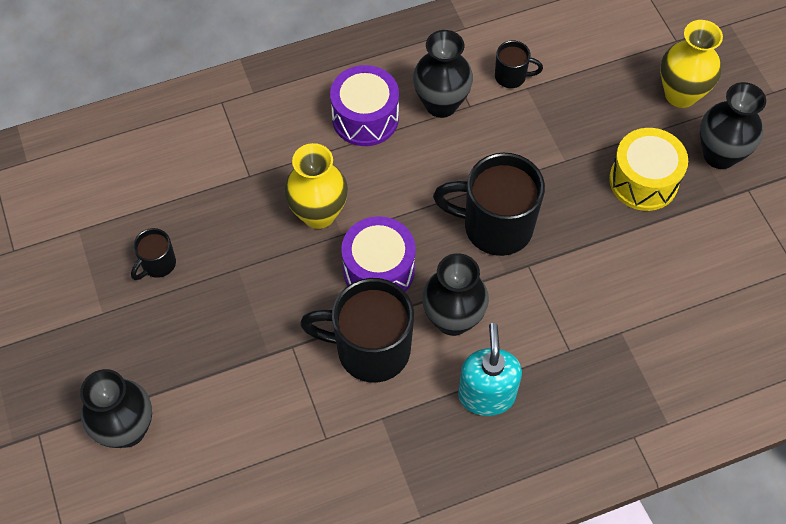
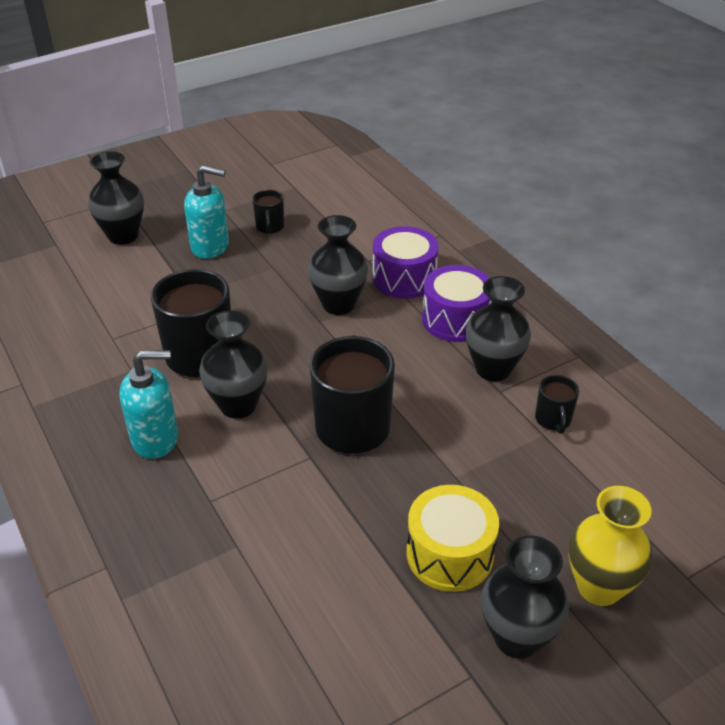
camera: 80 degrees right, 20 degrees down
black mug [131,228,176,280] -> black mug turned 120 degrees counterclockwise [252,190,284,234]
yellow vase [284,143,348,229] -> black vase [308,215,368,315]
purple drum [341,216,416,292] -> purple drum moved to [372,226,439,299]
none -> turquoise soap dispenser [184,165,229,259]

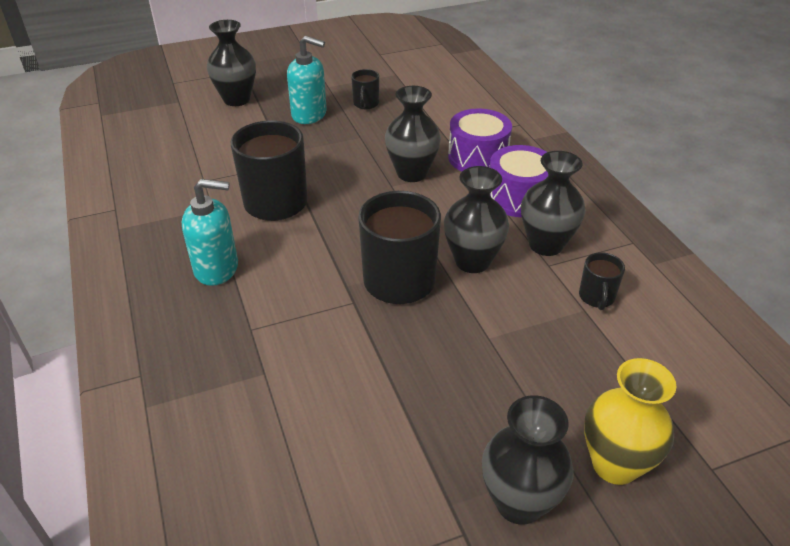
camera: 10 degrees right, 0 degrees up
black vase [199,310,268,419] -> black vase moved to [444,166,509,273]
yellow drum [407,485,499,592] -> none

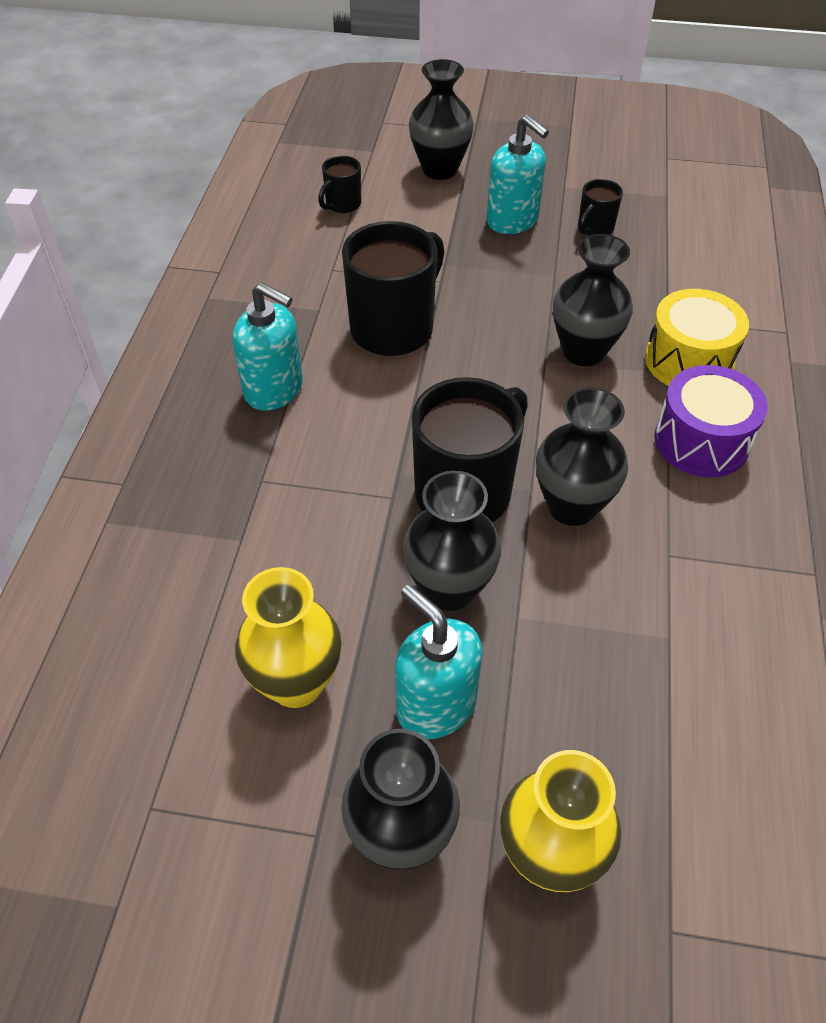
camera: 30 degrees right, 10 degrees up
purple drum [448,108,512,171] -> yellow drum [645,289,749,386]
black vase [521,151,585,256] -> black vase moved to [403,470,501,611]
black mug [579,252,625,310] -> black mug moved to [318,156,361,213]
none -> yellow vase [235,567,341,708]
none -> turquoise soap dispenser [395,584,482,739]

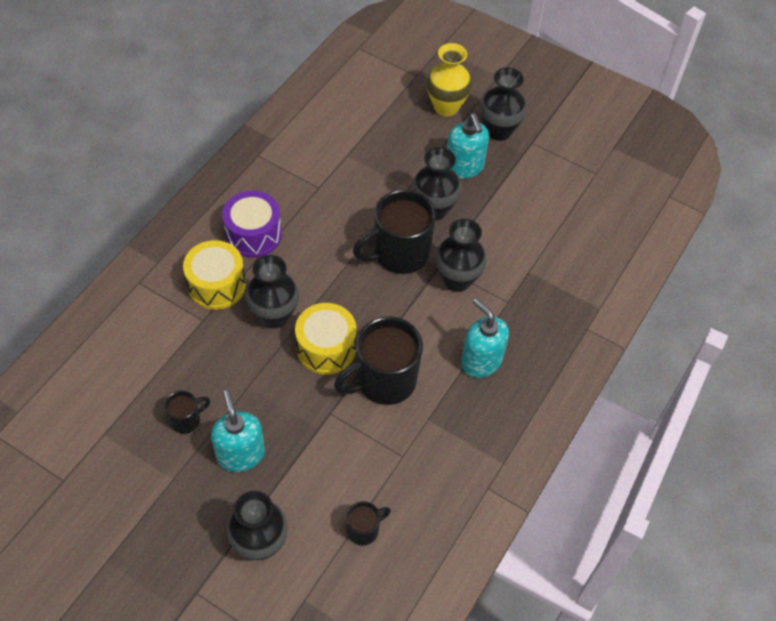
camera: 160 degrees left, 5 degrees up
yellow vase [235,567,341,708] -> none
black vase [536,387,628,526] -> black vase moved to [435,219,487,292]
none -> yellow drum [295,303,357,375]

